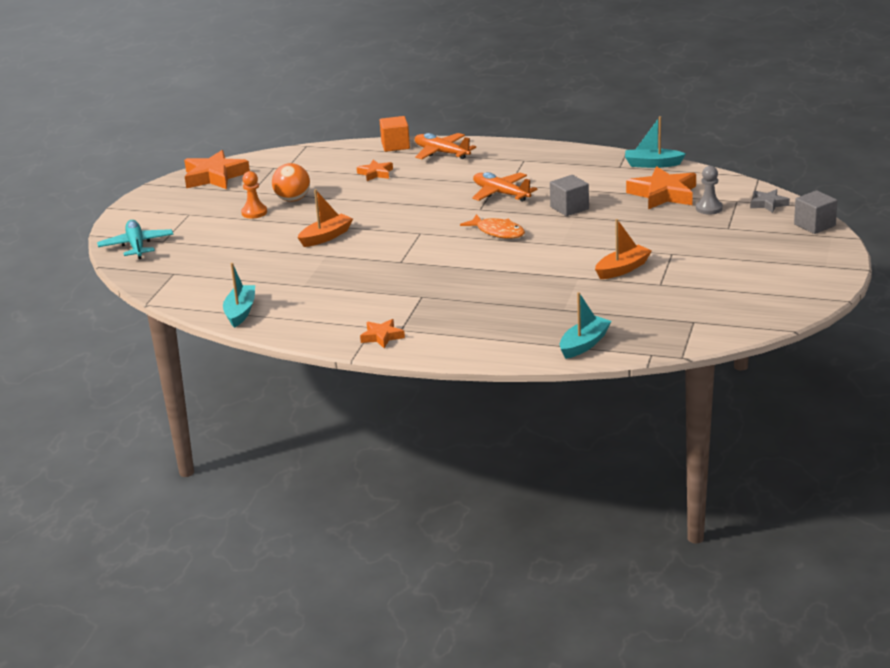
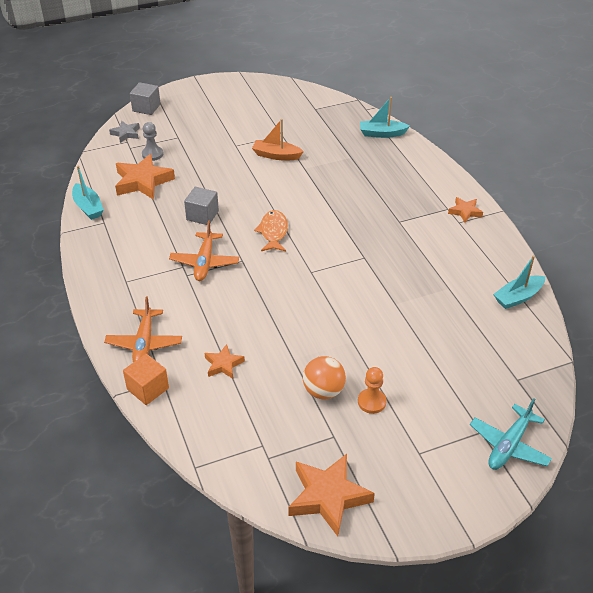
camera: 130 degrees left, 15 degrees up
orange boat [298,189,353,247] -> none

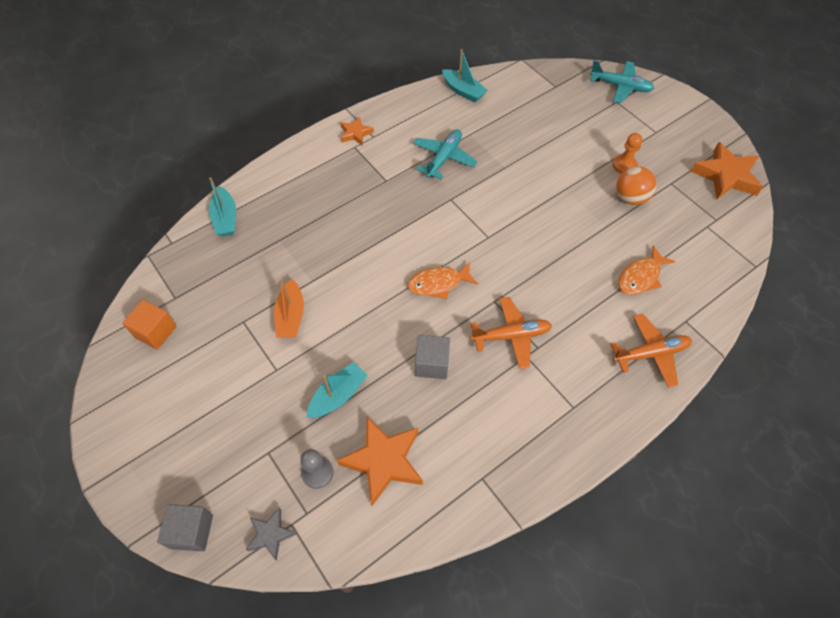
camera: 105 degrees left, 15 degrees up
turquoise boat [72,166,104,220] -> turquoise boat moved to [306,362,368,418]
orange cube [123,354,169,405] -> orange cube moved to [122,300,177,350]
orange star [204,344,245,379] -> orange fish [618,245,675,295]
none -> turquoise plane [413,129,477,179]

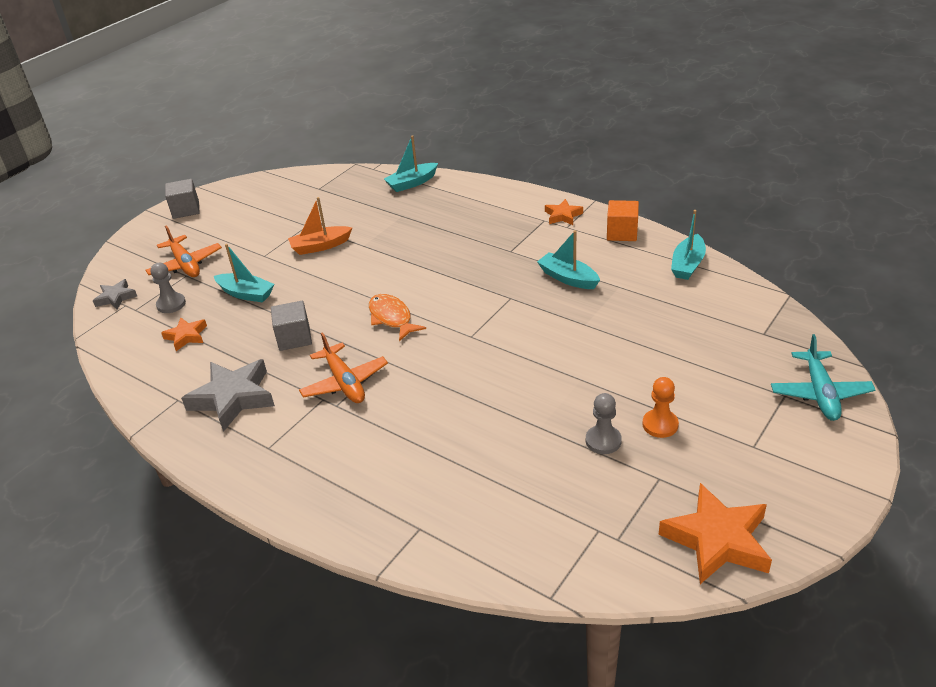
camera: 75 degrees right, 20 degrees down
orange cube [122,300,177,350] -> orange cube moved to [607,200,639,241]
grey cube [157,504,213,551] -> grey cube moved to [165,179,200,219]
orange star [337,416,423,506] -> orange star [161,318,207,351], size x0.54
turquoise plane [413,129,477,179] -> turquoise boat [537,230,600,289]
orange plane [610,314,692,388] -> orange plane moved to [146,225,222,277]
orange ball [616,166,656,205] -> grey pawn [586,393,622,454]
orange fish [618,245,675,295] -> none
none -> grey star [181,359,275,432]

